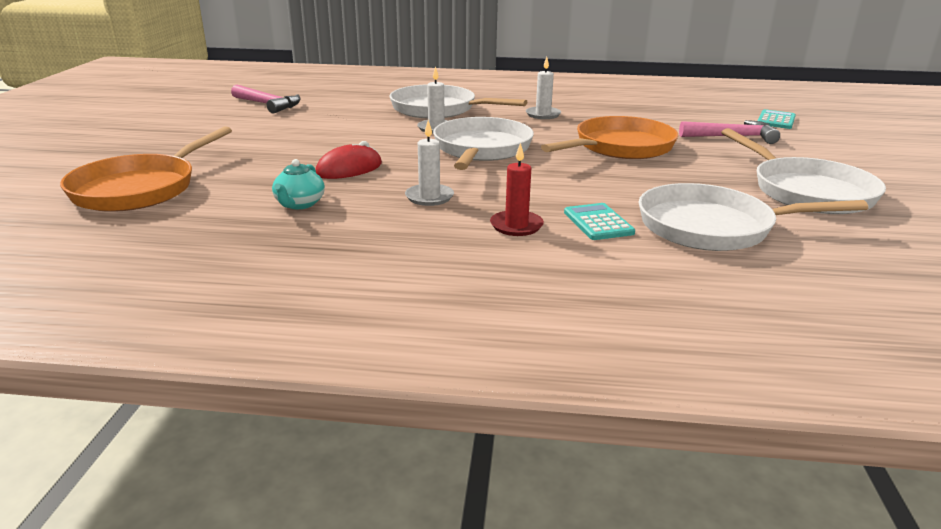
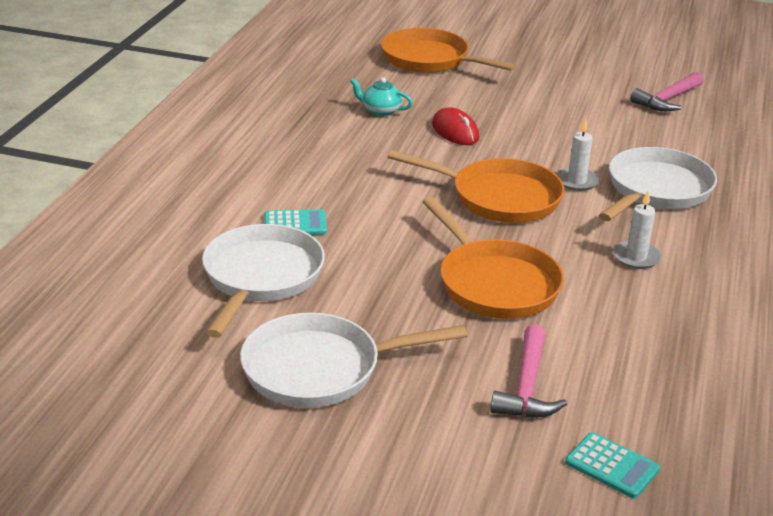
camera: 100 degrees right, 5 degrees up
white candle [405,120,454,206] -> none
white pan [433,117,534,170] -> orange pan [388,150,564,223]
red candle [490,142,544,236] -> none

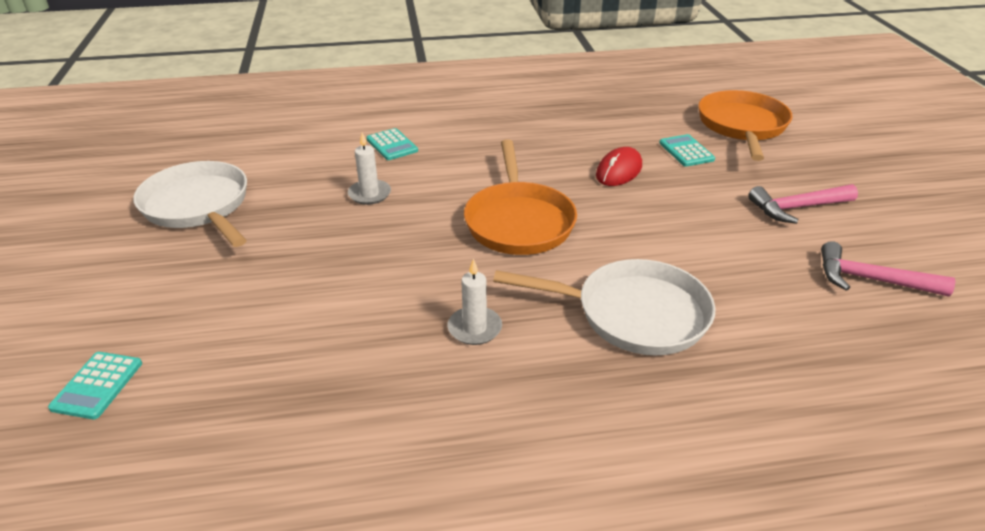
camera: 65 degrees right, 5 degrees up
white pan [202,224,325,338] -> none
turquoise teapot [350,77,413,116] -> none
orange pan [423,197,564,319] -> none
pink hammer [490,325,567,418] -> pink hammer moved to [748,184,858,224]
white candle [556,118,599,191] -> white candle moved to [348,133,391,205]
none -> turquoise calculator [659,134,715,167]

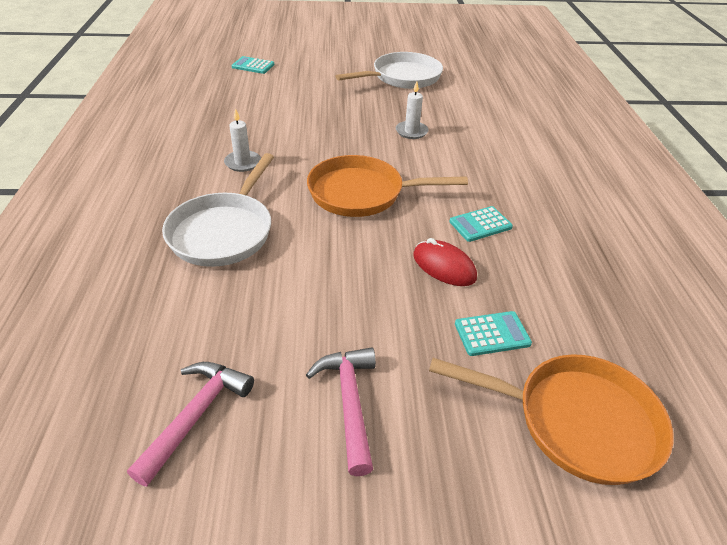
camera: 95 degrees right, 5 degrees up
turquoise calculator [367,128,418,160] -> turquoise calculator moved to [449,206,513,242]

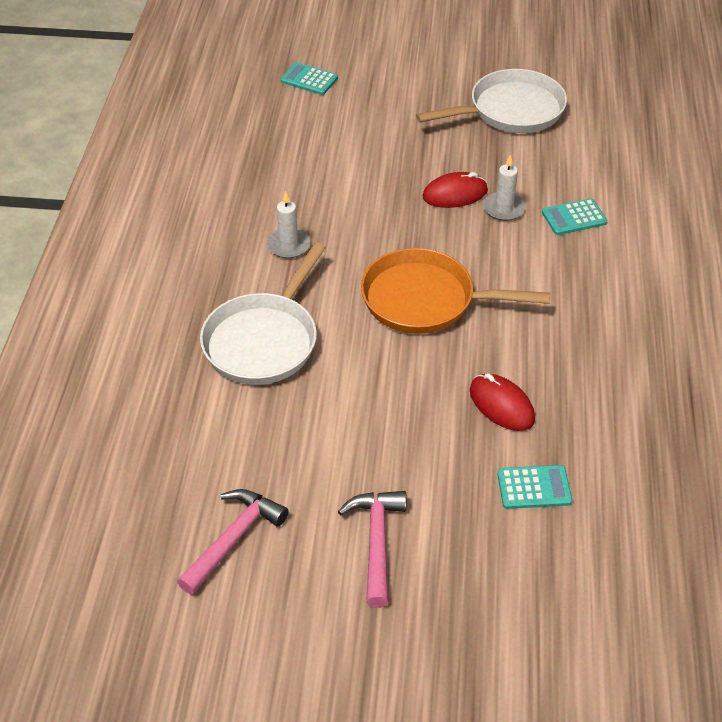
camera: 10 degrees right, 5 degrees up
orange pan [429,354,674,485] -> none
turquoise calculator [449,206,513,242] -> turquoise calculator moved to [542,198,607,235]
none -> red mouse [422,172,488,208]

